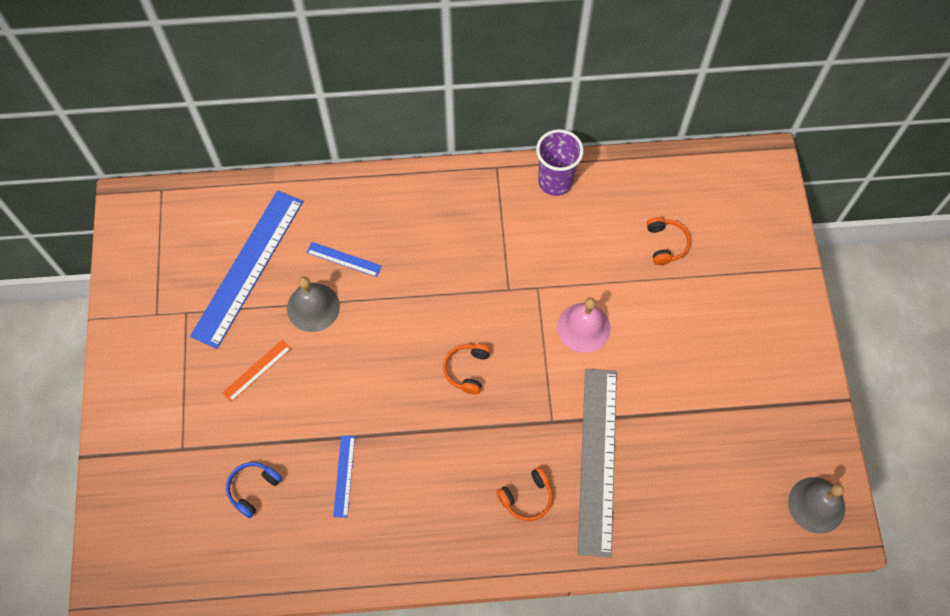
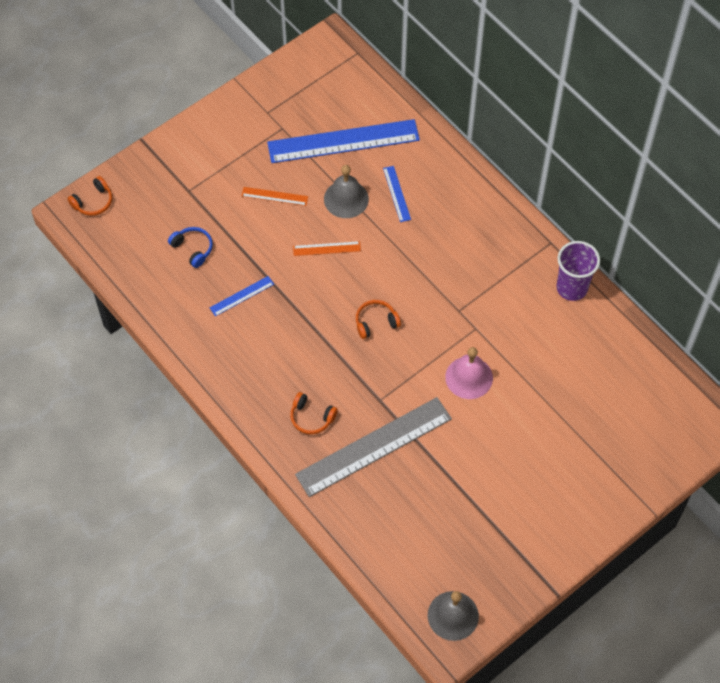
camera: 55 degrees right, 5 degrees down
blue headphones [226,462,282,518] -> blue headphones turned 45 degrees clockwise [168,227,213,268]
orange headphones [646,217,691,265] -> orange headphones moved to [67,176,112,216]
none -> orange ruler [293,241,361,256]

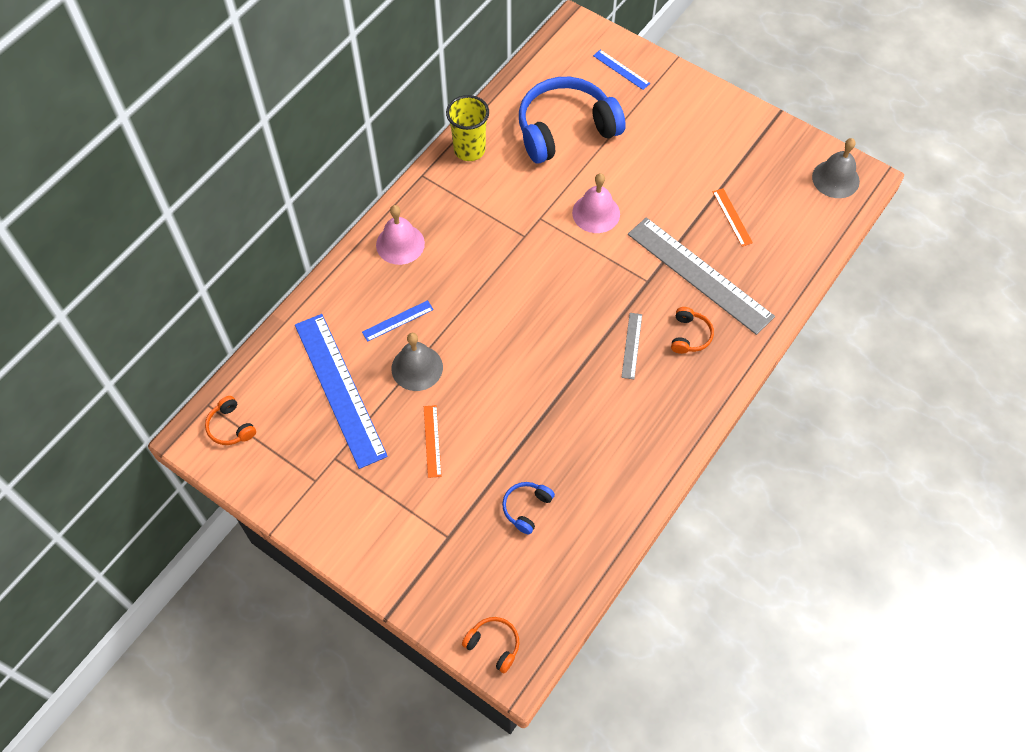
camera: 105 degrees left, 0 degrees up
blue ruler [210,276,274,316] -> blue ruler moved to [593,50,650,90]
orange ruler [293,241,361,256] -> orange ruler moved to [713,188,753,247]
orange headphones [356,300,401,339] -> orange headphones moved to [205,396,256,445]
purple cup [556,241,600,301] -> yellow cup [446,95,489,161]
none -> pink bell [376,205,425,265]
none -> blue headphones [519,77,626,164]
none -> grey ruler [621,313,642,379]

